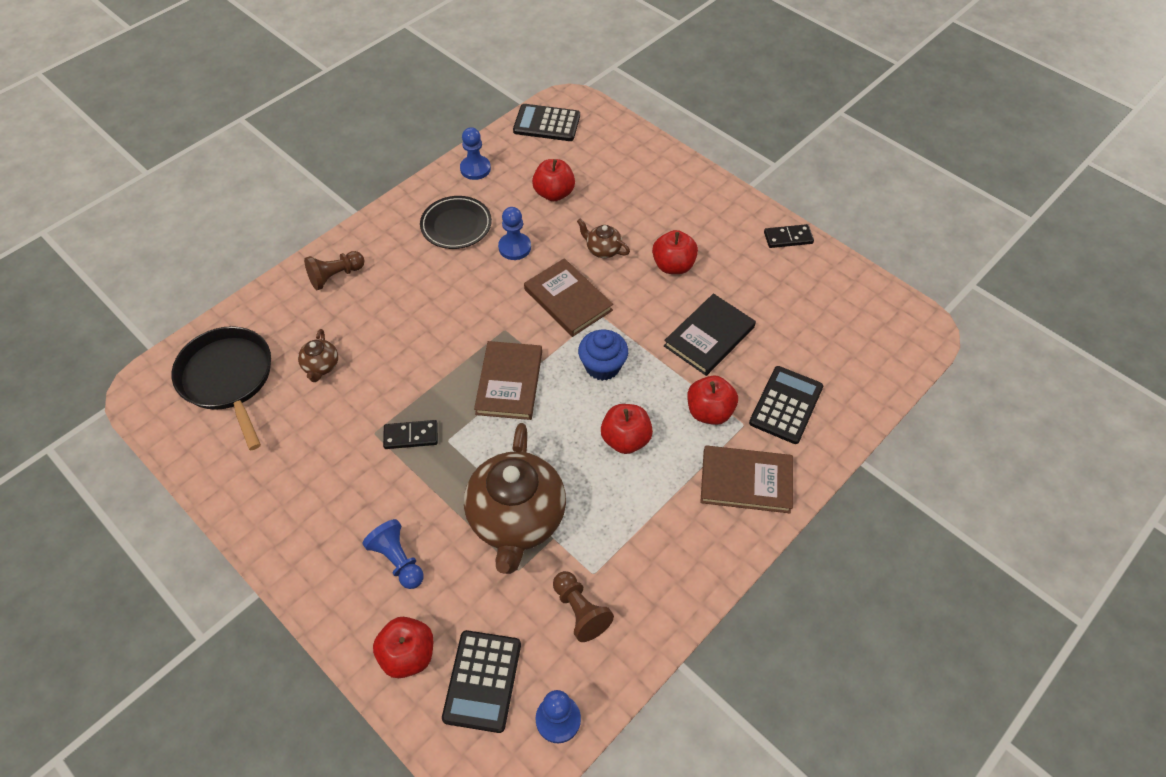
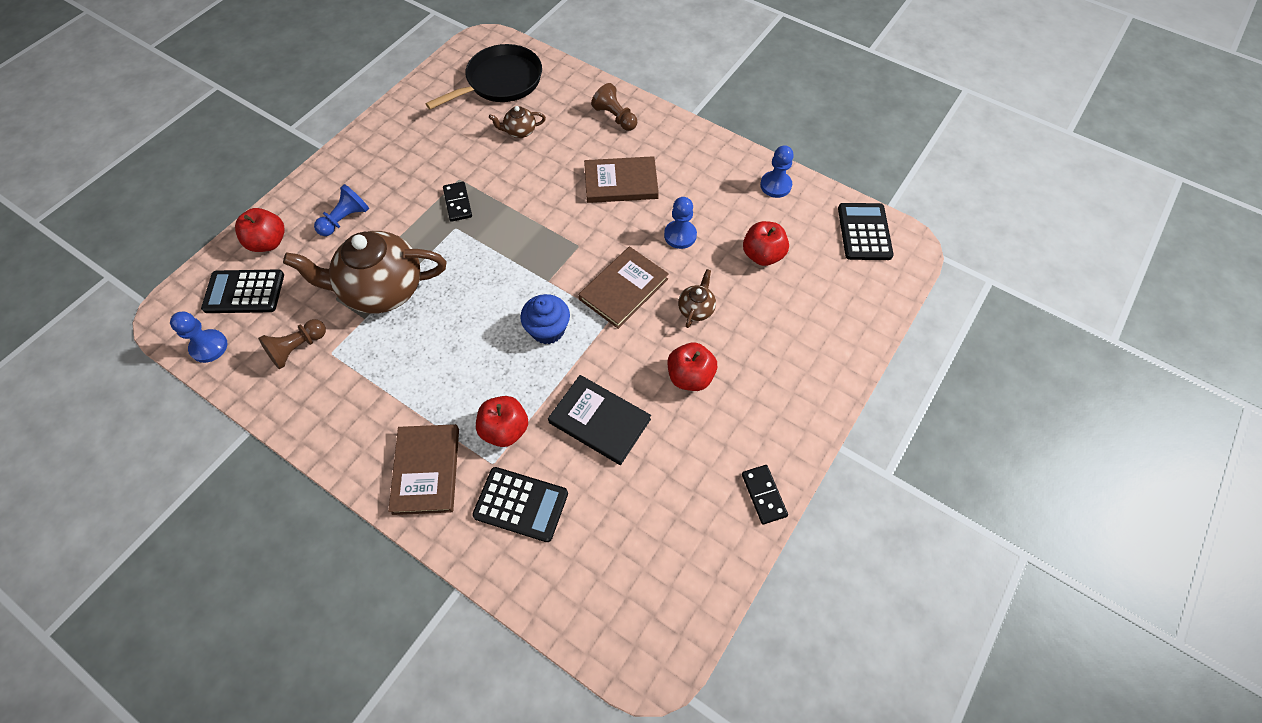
camera: 80 degrees right, 5 degrees up
black plate [420,196,492,249] -> none
brown book [474,341,542,420] -> brown book moved to [584,156,659,203]
red apple [601,404,653,454] -> none

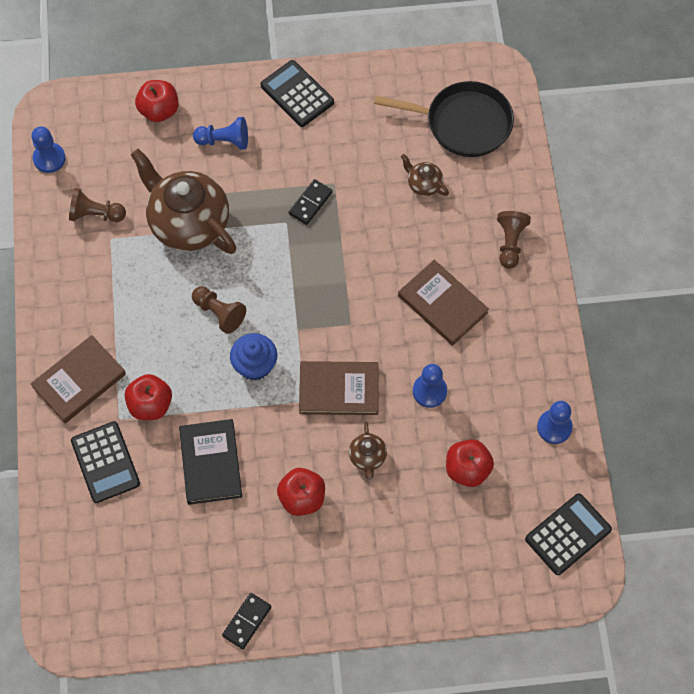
camera: 50 degrees right, 5 degrees up
black calculator [201,269,284,313] -> black calculator moved to [260,60,334,127]
brown teapot [678,269,716,328] -> brown teapot turned 105 degrees clockwise [349,422,387,480]
none -> brown pawn [192,286,246,334]

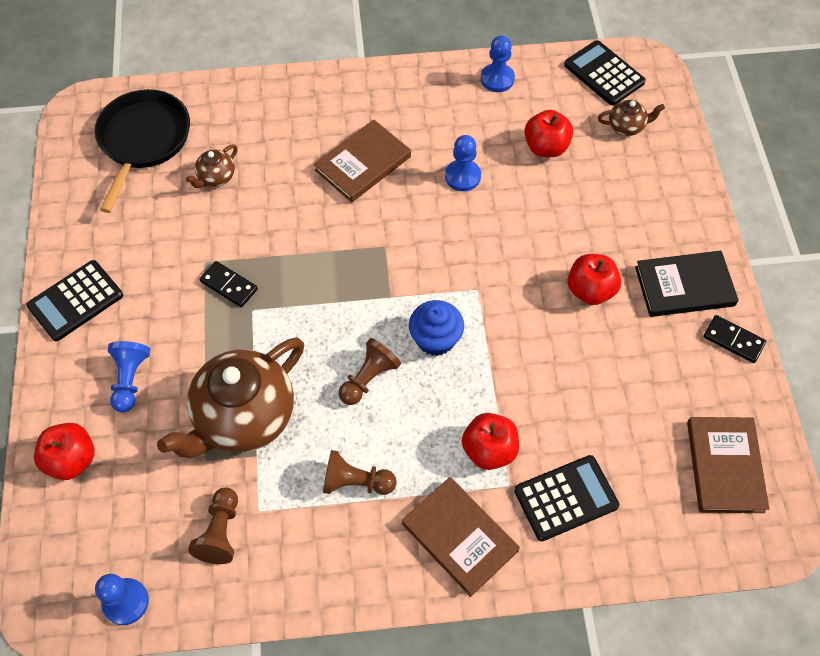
camera: 90 degrees left, 5 degrees down
black book [179,419,242,505] -> black book moved to [635,251,739,317]
brown book [299,361,379,415] -> brown book moved to [687,417,769,513]
brown teapot [349,422,387,480] -> brown teapot moved to [598,100,665,136]
brown pawn [497,211,531,269] -> brown pawn moved to [323,450,397,495]

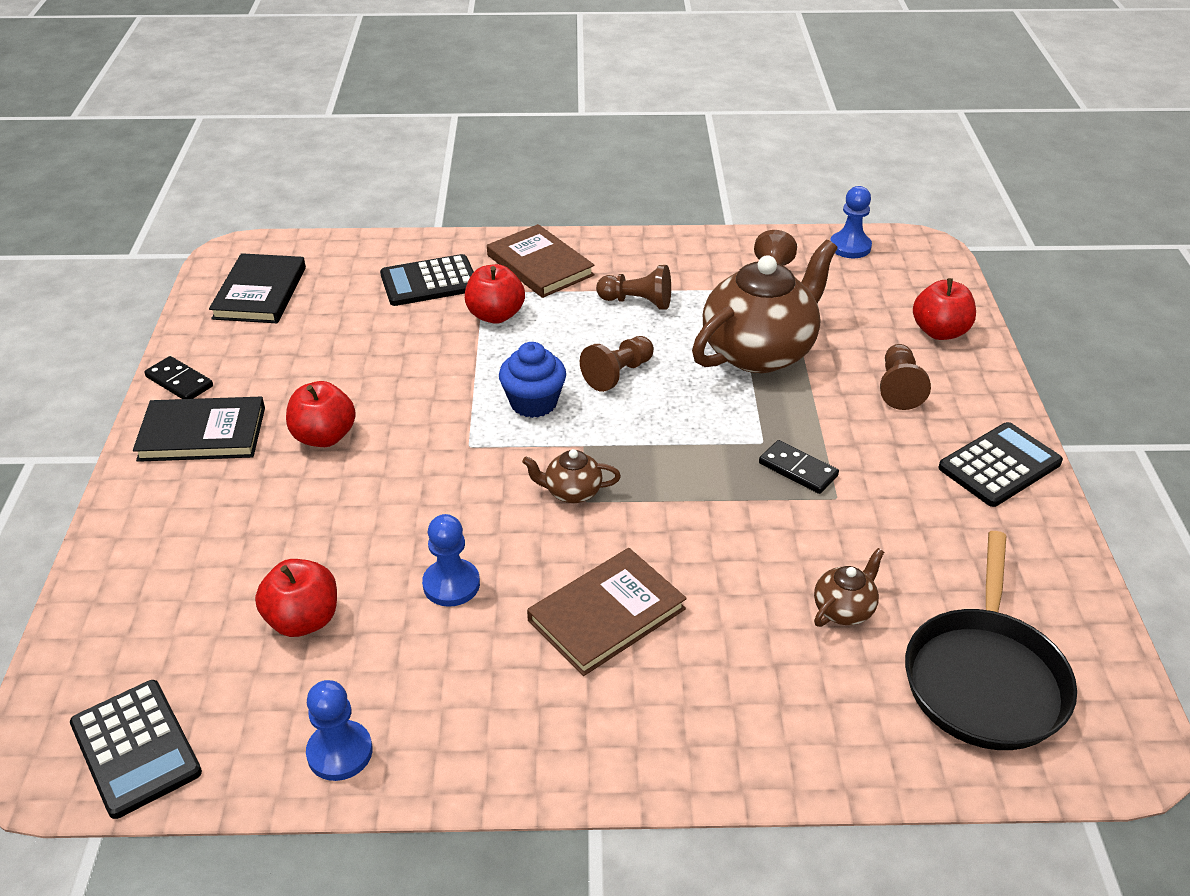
camera: 175 degrees left, 20 degrees down
blue pawn [108,341,150,412] -> brown pawn [880,344,931,410]
brown teapot [598,100,665,136] -> brown teapot moved to [522,449,621,503]
brown book [687,417,769,513] -> black book [209,253,306,323]

